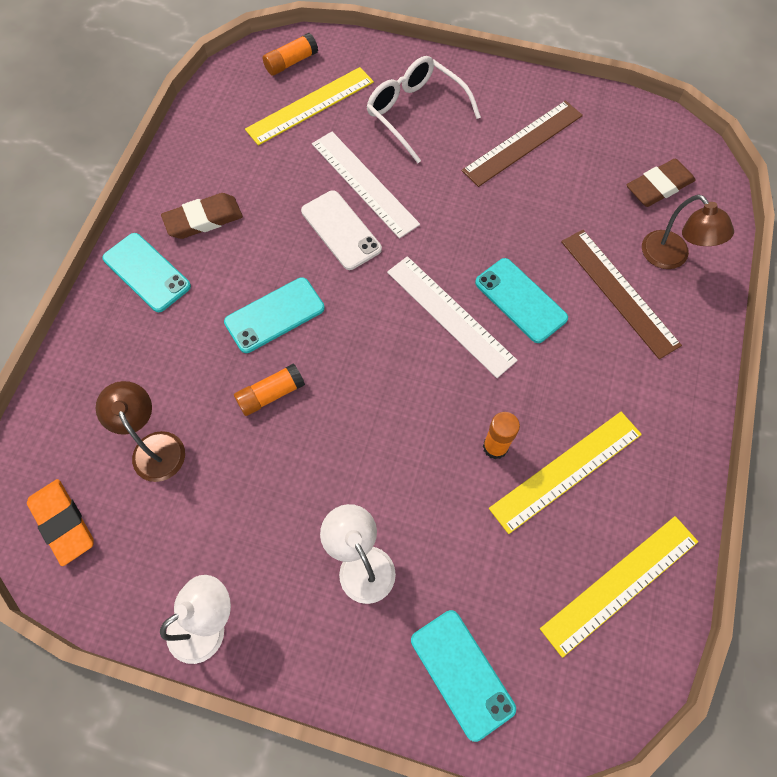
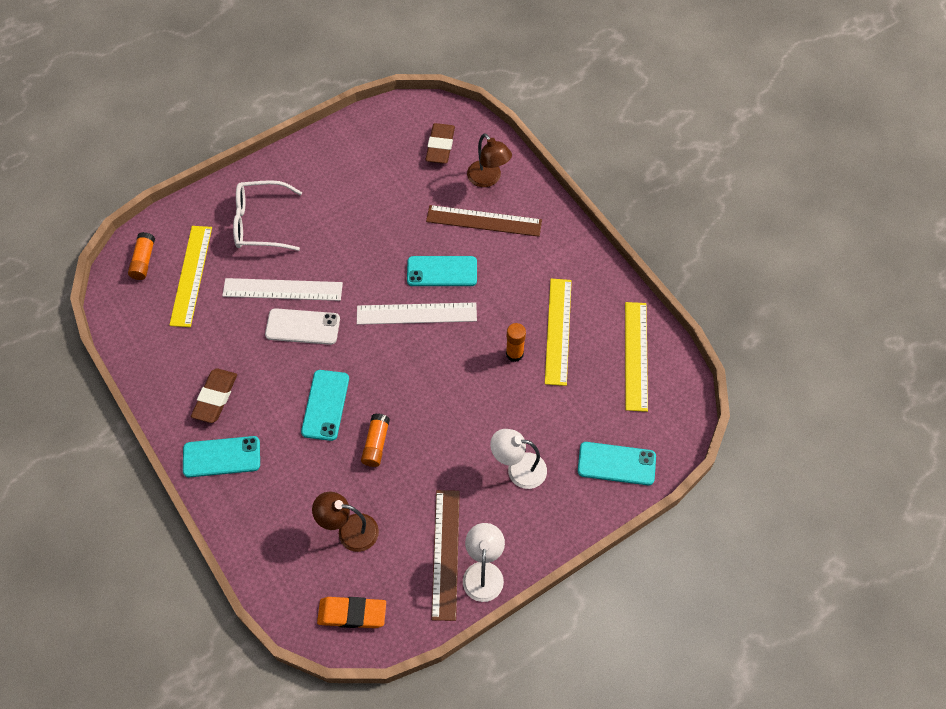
camera: 50 degrees left, 5 degrees down
brown ruler [461,100,583,187] -> brown ruler moved to [431,490,460,621]
brown lamp [642,195,734,269] -> brown lamp turned 45 degrees clockwise [467,133,512,187]

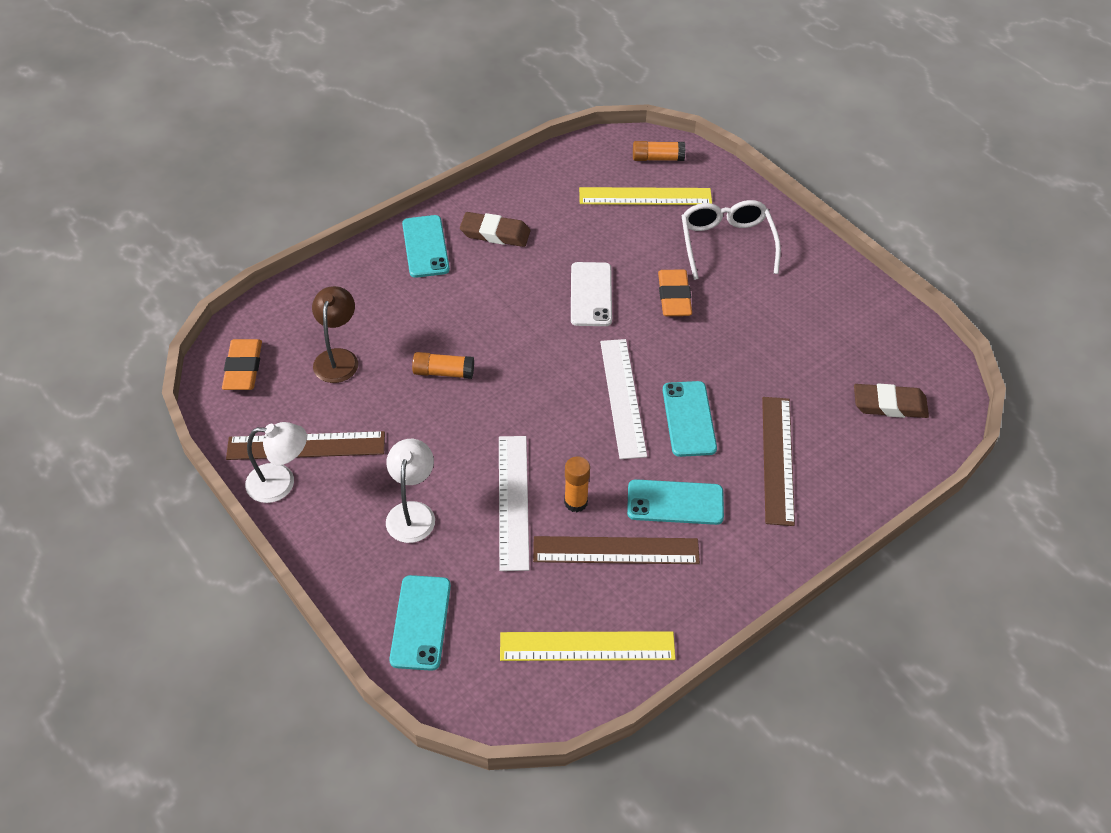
camera: 85 degrees right, 10 degrees down
white ruler [222,278,343,301] -> white ruler moved to [499,436,529,571]
turquoise phone [301,370,349,441] -> turquoise phone moved to [627,479,724,525]
brown lamp [467,133,512,187] -> none
yellow ruler [545,279,572,386] -> brown ruler [533,536,700,564]
none -> orange eraser [658,269,692,316]

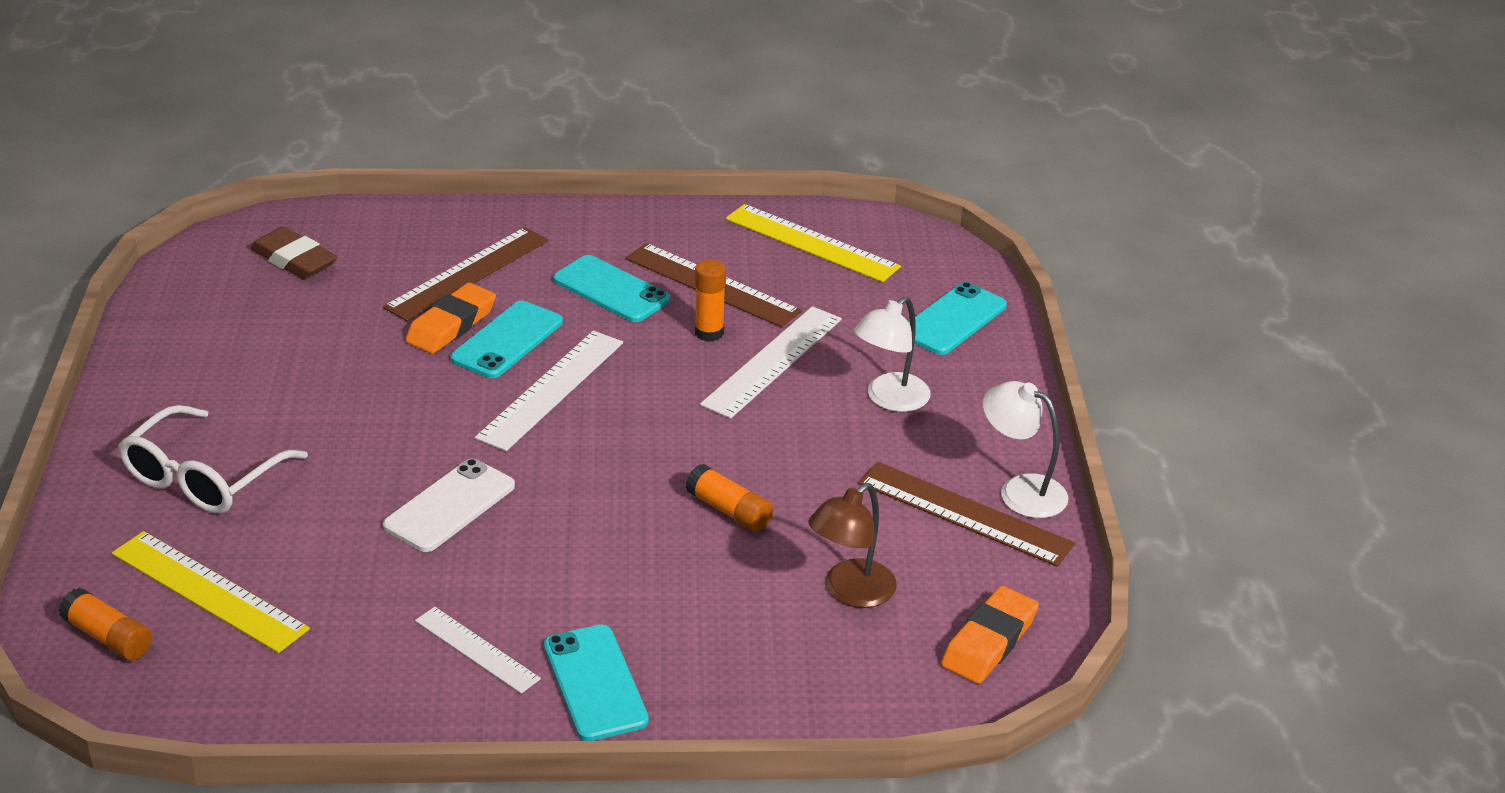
camera: 145 degrees left, 15 degrees down
turquoise phone [402,215,450,278] -> turquoise phone turned 45 degrees counterclockwise [544,625,649,741]
brown eraser [460,212,530,247] -> white ruler [415,607,541,694]
orange eraser [658,269,692,316] -> orange eraser moved to [405,283,496,354]

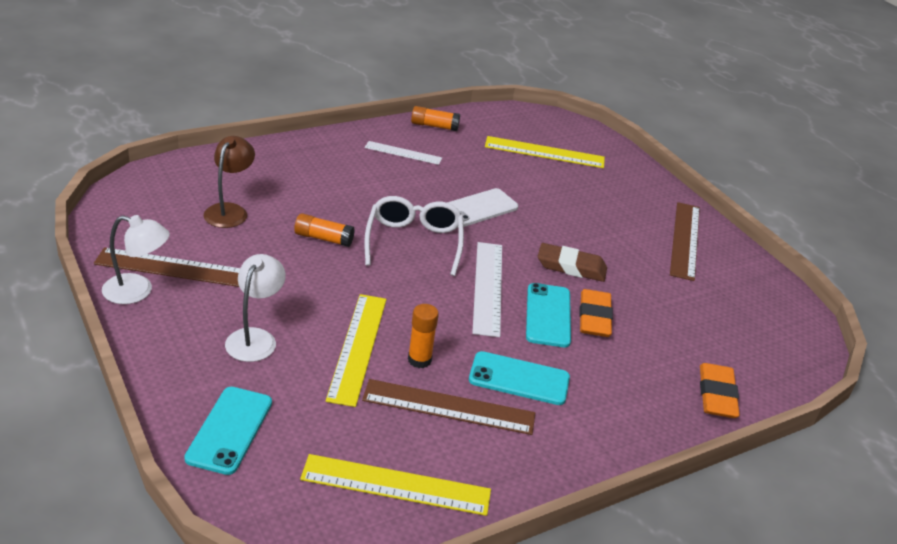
camera: 150 degrees right, 0 degrees up
orange glue stick [59,588,152,661] -> orange glue stick moved to [411,106,460,131]
white glasses [118,405,308,513] -> white glasses moved to [364,196,464,276]
brown eraser [250,227,337,279] -> brown eraser moved to [538,243,607,282]
brown ruler [383,227,548,321] -> brown ruler moved to [670,202,700,281]
white phone [383,458,515,552] -> white phone turned 45 degrees clockwise [447,188,518,227]
turquoise phone [544,625,649,741] -> none
white ruler [700,306,842,419] -> yellow ruler [326,294,386,407]
orange eraser [941,586,1039,684] -> orange eraser moved to [700,363,740,418]

